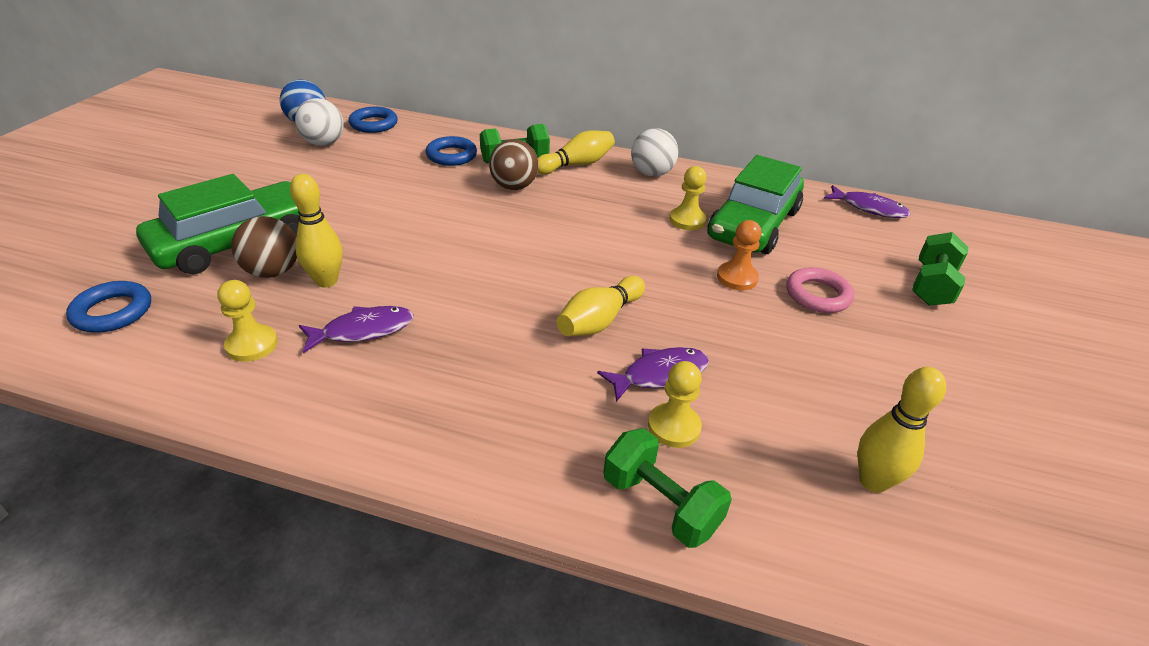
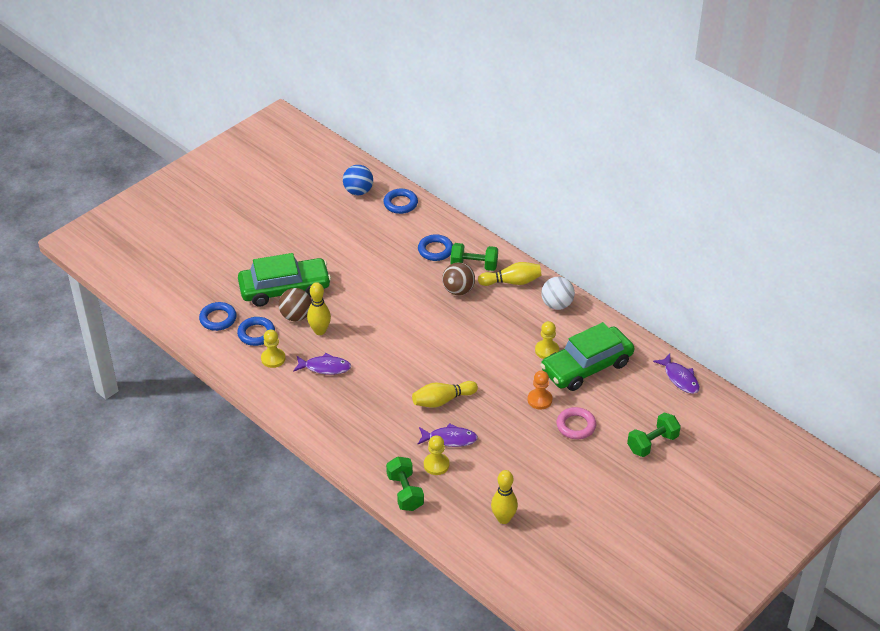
camera: 30 degrees right, 5 degrees up
white ball [295,98,344,146] -> none
none -> blue ring [237,317,275,346]

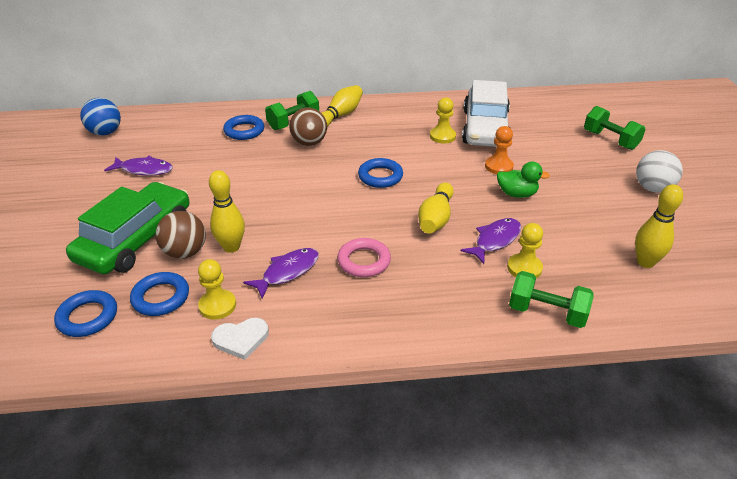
camera: 50 degrees left, 5 degrees down
blue ring [383,189,418,214] -> blue ring moved to [358,158,403,188]
green car [540,322,634,391] -> white car [462,80,510,147]
white ball [541,277,575,310] -> white ball moved to [636,150,683,193]
pink ring [557,407,596,439] -> pink ring moved to [337,238,391,277]
green dumbbell [627,413,681,457] -> green dumbbell turned 45 degrees counterclockwise [584,106,645,150]
purple fish [653,354,700,394] -> purple fish moved to [104,156,173,176]
none -> white heart [211,318,269,360]
none -> green duck [497,162,550,198]

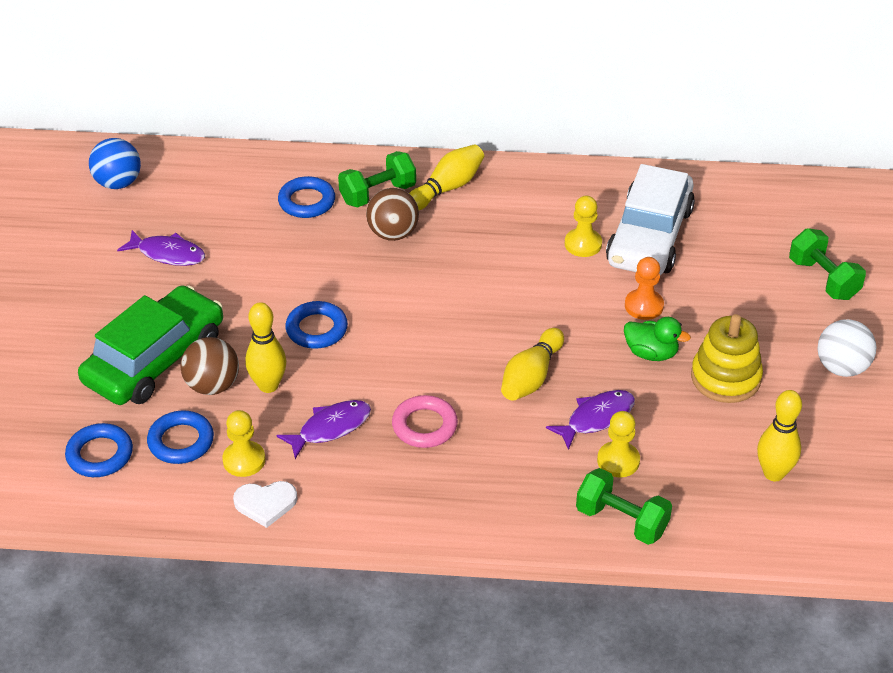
camera: 10 degrees right, 5 degrees up
blue ring [358,158,403,188] -> blue ring moved to [285,301,348,349]
none -> yellow stacking toy [691,314,763,403]

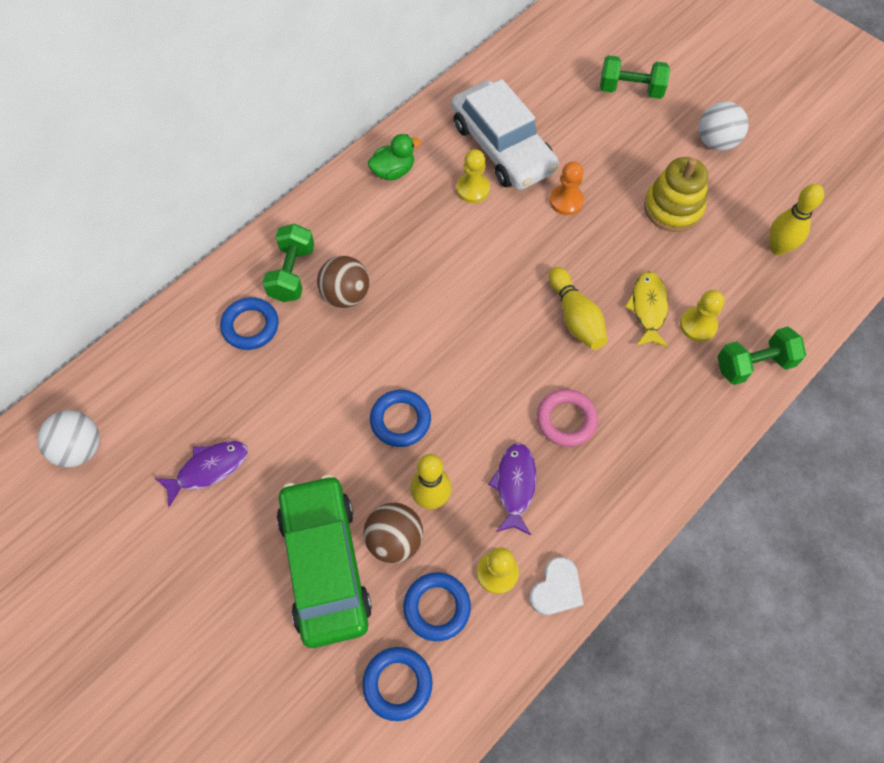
camera: 50 degrees left, 20 degrees up
blue ball [89,138,141,189] -> white ball [37,410,100,467]
yellow bowling pin [409,144,484,210] -> none
purple fish [546,390,635,450] -> yellow fish [625,271,668,348]
green duck [624,317,691,361] -> green duck moved to [368,134,421,180]

